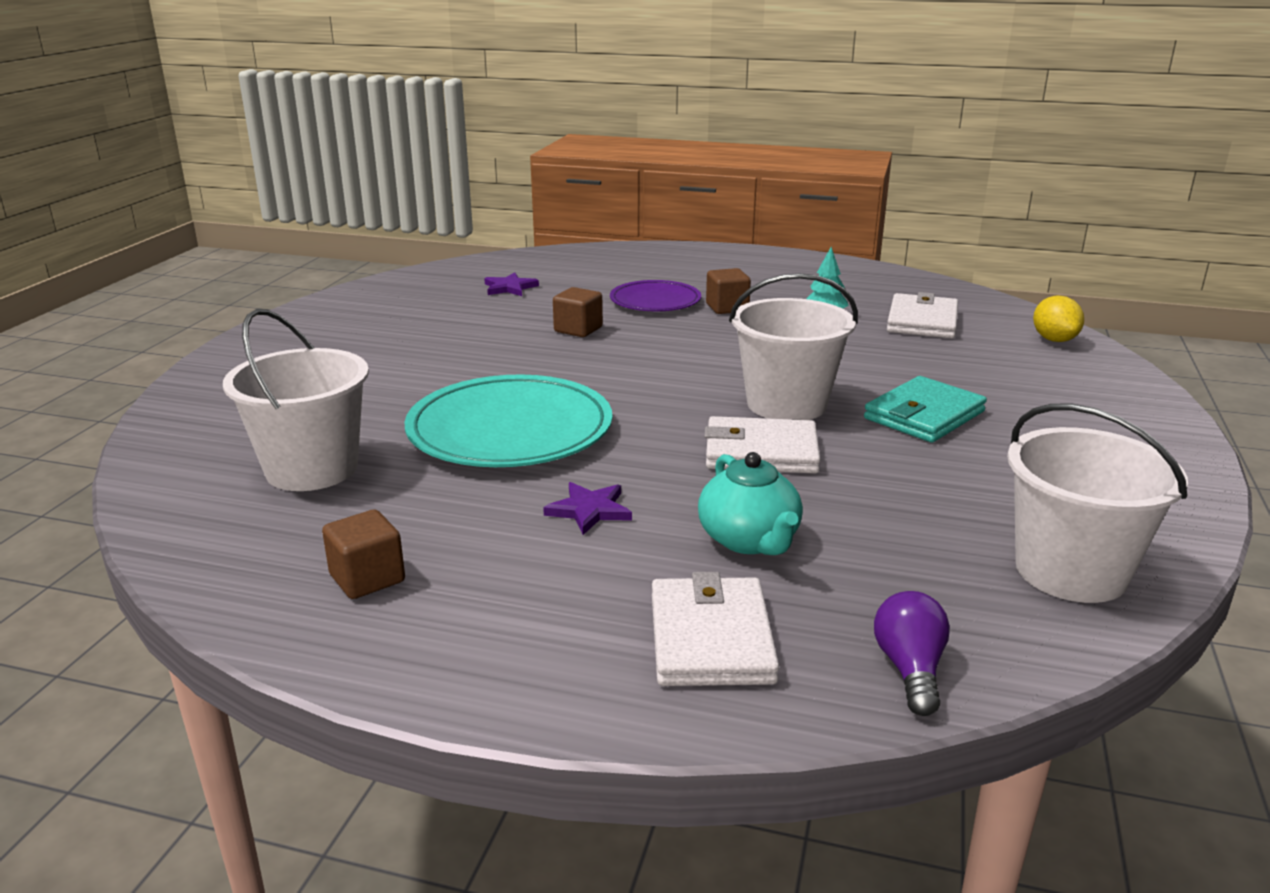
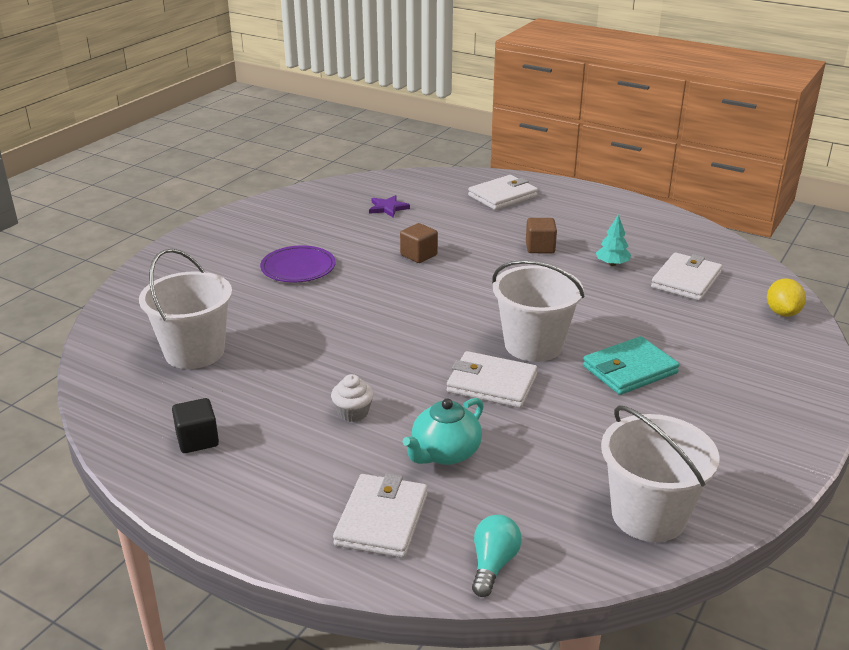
camera: 15 degrees right, 5 degrees up
brown cube [322,509,405,599] -> black cube [172,398,219,453]
turquoise plate [405,374,612,467] -> none
purple star [543,482,632,535] -> white cupcake [331,374,374,422]
purple plate [610,280,701,311] -> purple plate moved to [260,245,336,282]
turquoise teapot [698,452,803,555] -> turquoise teapot turned 45 degrees clockwise [403,398,484,465]
purple light bulb [874,591,950,716] -> turquoise light bulb [472,515,522,597]
none -> white wallet [468,175,538,210]

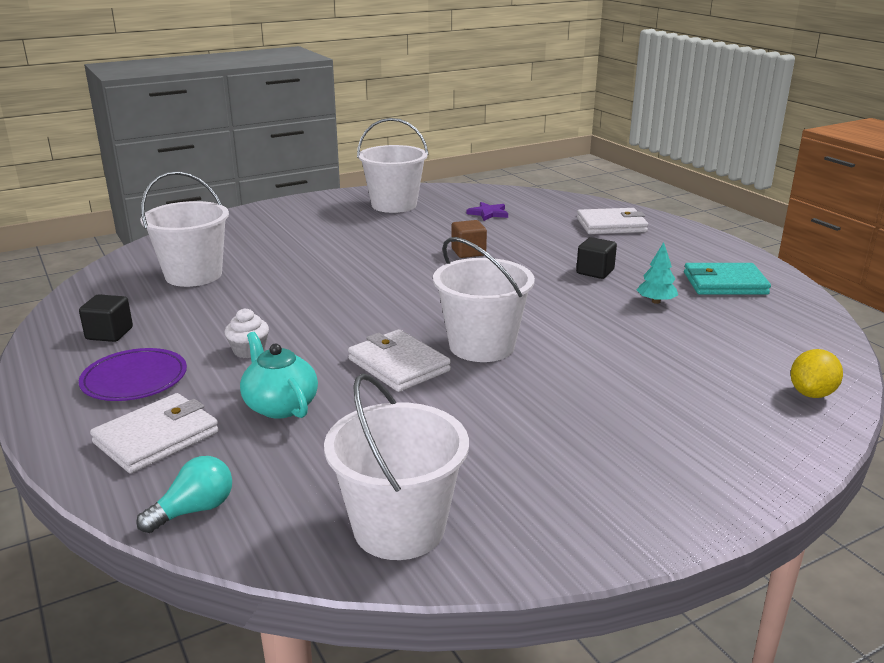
camera: 30 degrees right, 5 degrees down
purple plate [260,245,336,282] -> purple plate moved to [79,348,187,401]
turquoise teapot [403,398,484,465] -> turquoise teapot turned 75 degrees clockwise [240,332,318,419]
brown cube [526,218,557,253] -> black cube [576,237,617,279]
turquoise wallet [583,336,680,395] -> turquoise wallet moved to [684,263,771,295]
white wallet [651,253,722,301] -> none
none -> white bucket [357,118,428,213]

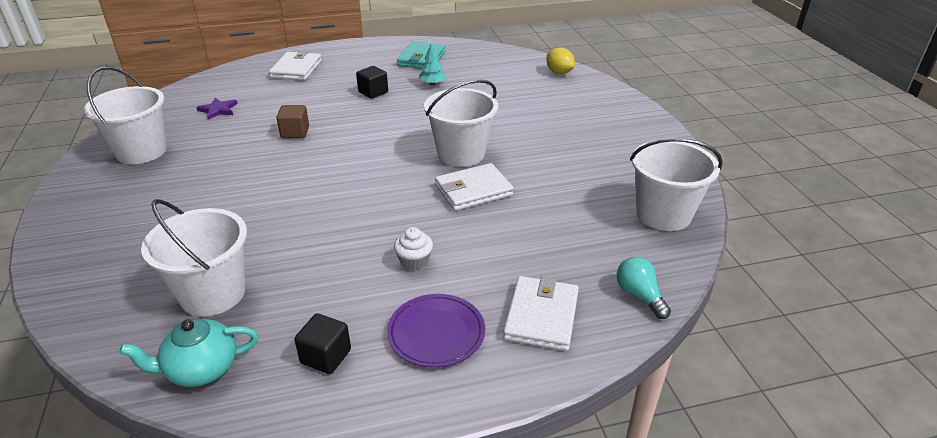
camera: 75 degrees left, 10 degrees up
white wallet [90,393,219,473] -> white wallet turned 45 degrees clockwise [503,276,579,351]
turquoise teapot [240,332,318,419] -> turquoise teapot moved to [119,318,258,387]

